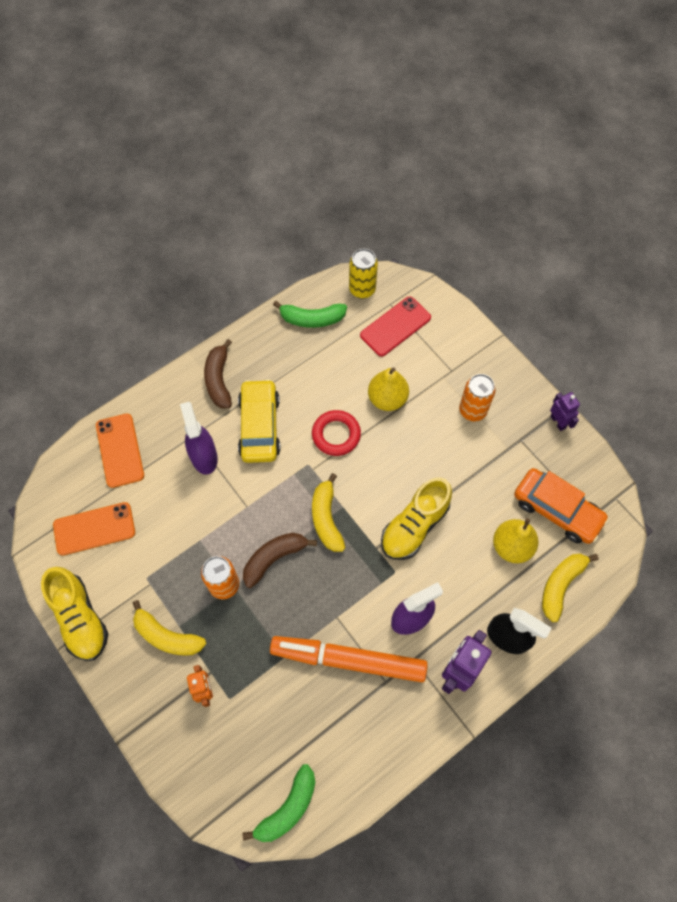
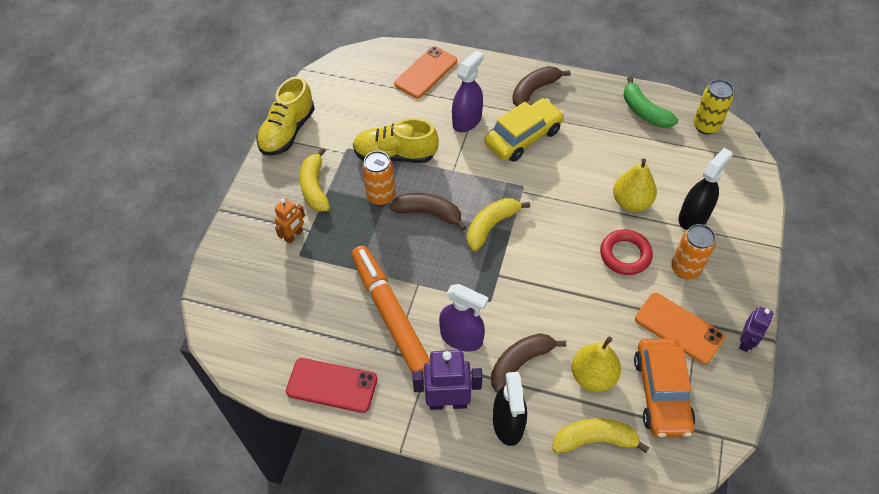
camera: 55 degrees right, 10 degrees down
orange phone [53,502,135,556] -> orange phone moved to [635,293,725,364]
green banana [242,764,315,842] -> none
red ring [312,410,361,456] -> red ring moved to [600,229,653,275]
red phone [360,297,431,357] -> red phone moved to [286,358,378,413]
yellow shoe [381,477,452,560] -> yellow shoe moved to [353,118,439,163]
none -> brown banana [491,333,566,393]
none -> black spray bottle [678,148,733,230]

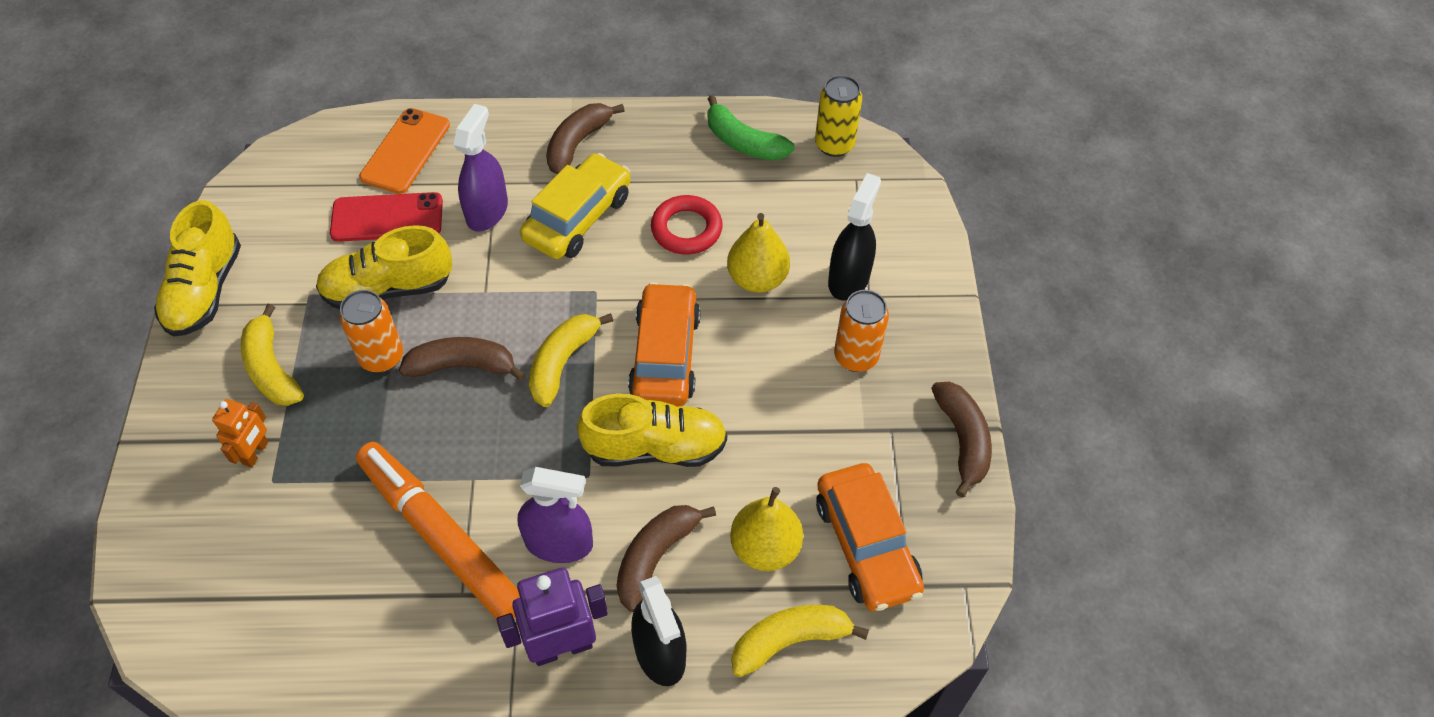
camera: 20 degrees left, 0 degrees up
red phone [286,358,378,413] -> red phone moved to [330,192,443,242]
red ring [600,229,653,275] -> red ring moved to [651,195,723,255]
orange phone [635,293,725,364] -> none
purple robot [739,306,774,352] -> brown banana [931,382,992,498]
none -> yellow shoe [577,393,727,467]
none -> orange car [628,282,701,407]

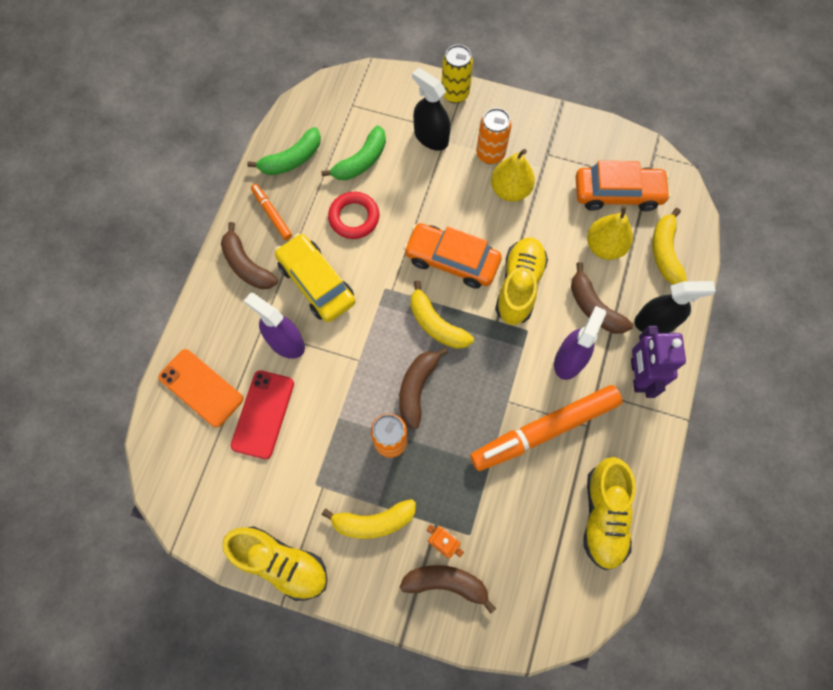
camera: 70 degrees left, 15 degrees up
yellow shoe [316,225,453,309] -> yellow shoe moved to [583,457,636,570]
yellow pear [727,213,790,293] -> yellow pear moved to [491,149,535,202]
yellow can [815,75,862,157] -> yellow can moved to [442,45,473,103]
brown banana [931,382,992,498] -> brown banana moved to [400,565,496,614]
none -> orange marker [251,184,292,240]
none -> green banana [321,125,386,180]

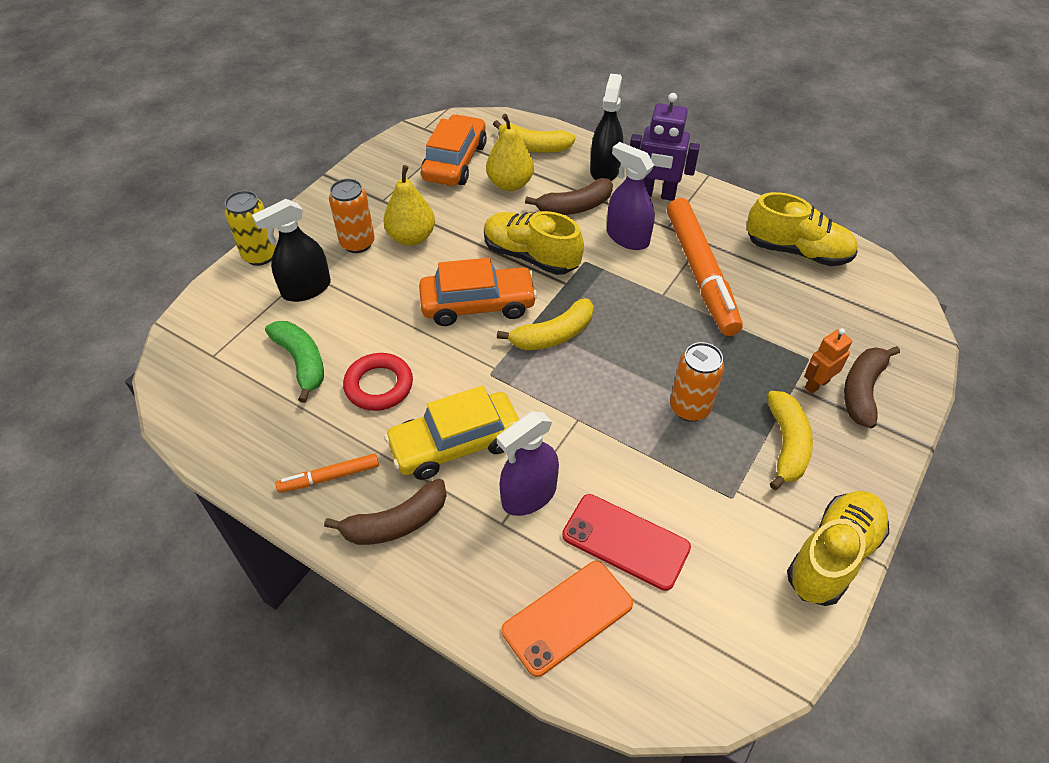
camera: 75 degrees left, 20 degrees down
green banana [247,127,321,175] -> none
brown banana [399,347,448,429] -> none
orange car [404,223,502,289] -> orange car turned 135 degrees counterclockwise [419,258,537,326]

